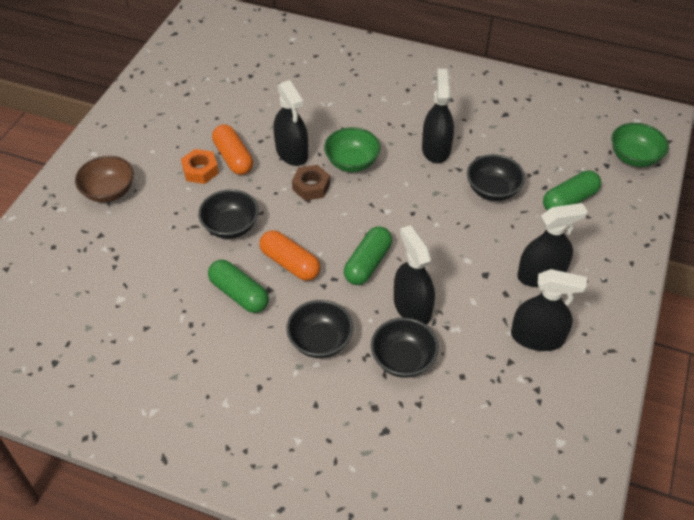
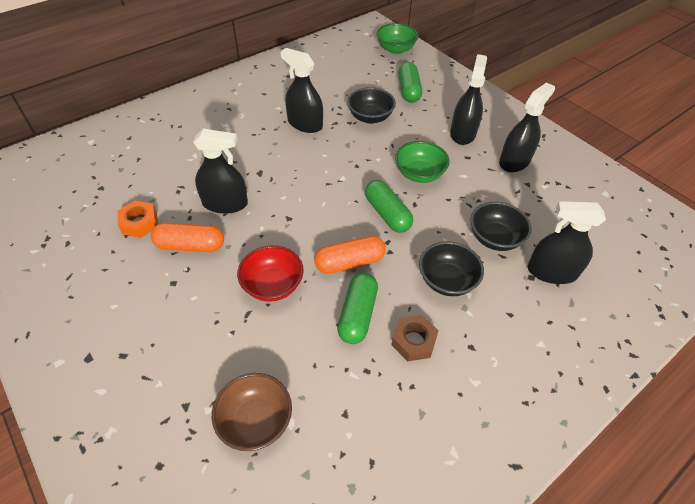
camera: 60 degrees left, 0 degrees up
brown bowl [75,156,134,203] -> brown bowl moved to [212,373,292,451]
orange nut [181,149,219,184] -> orange nut moved to [117,201,158,238]
black bowl [198,189,259,239] -> red bowl [237,245,304,302]
green capsule [208,260,269,313] -> green capsule turned 60 degrees counterclockwise [337,273,378,344]
brown nut [292,165,330,201] -> brown nut moved to [391,315,439,361]
green bowl [324,127,381,172] -> green bowl moved to [395,141,449,183]
black spray bottle [394,225,435,325] -> black spray bottle moved to [528,201,606,284]

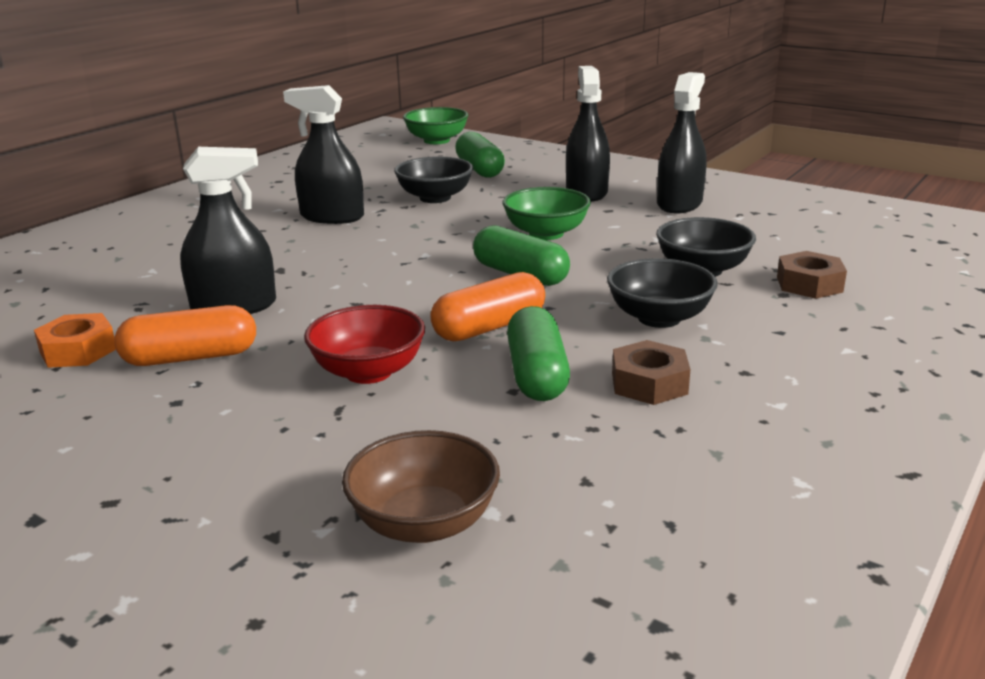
camera: 15 degrees left, 25 degrees down
black spray bottle [528,201,606,284] -> brown nut [777,251,847,299]

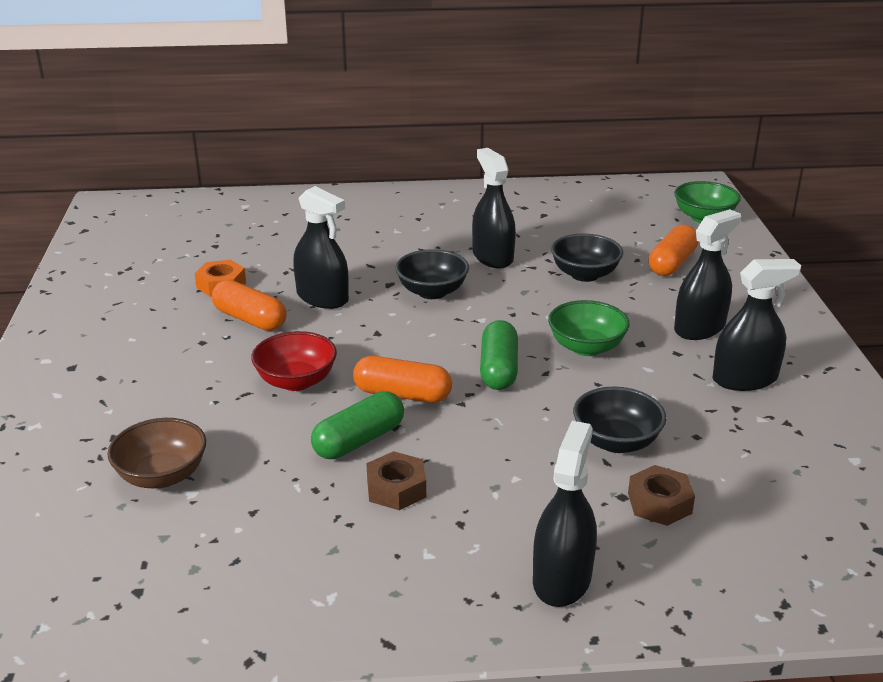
camera: 50 degrees right, 5 degrees up
green capsule [455,132,505,178] -> orange capsule [649,225,699,276]
black bowl [607,258,718,328] -> black bowl moved to [395,249,469,299]
none -> black spray bottle [533,421,597,607]

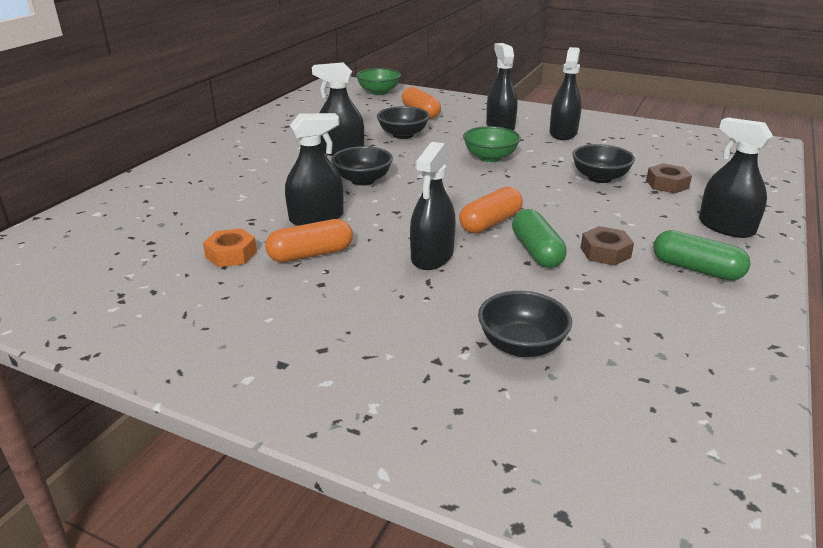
camera: 60 degrees left, 0 degrees up
brown bowl [107,418,206,488] -> black bowl [478,291,572,357]
red bowl [251,331,337,391] -> black spray bottle [410,142,456,270]
green capsule [480,320,518,390] -> green capsule moved to [653,230,751,280]

